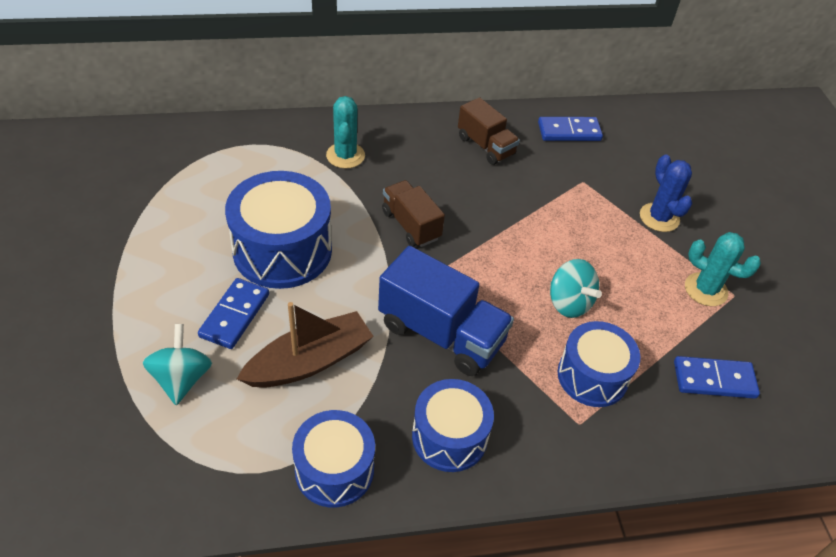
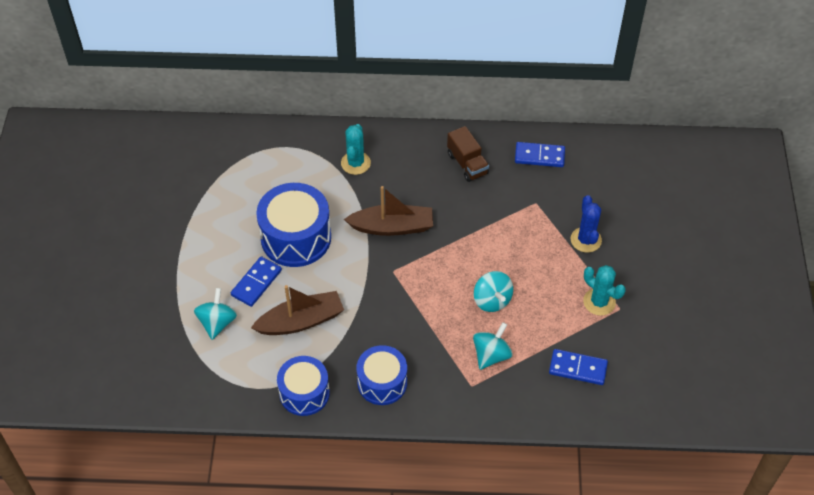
camera: 15 degrees right, 5 degrees up
blue truck [378,246,514,376] -> none
brown truck [382,180,445,247] -> brown boat [344,186,433,236]
blue drum [558,321,640,407] -> turquoise spinning top [473,322,513,370]

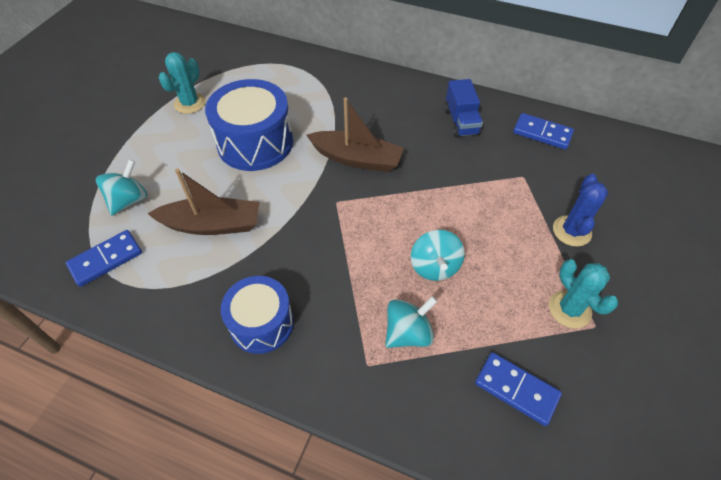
camera: 20 degrees right, 0 degrees up
blue domino [231,256,282,307] -> blue domino moved to [66,230,142,287]
blue drum [277,356,330,416] -> none
turquoise cactus [341,124,371,175] -> turquoise cactus moved to [159,52,206,114]
brown truck [447,126,489,182] -> blue truck [445,79,483,137]

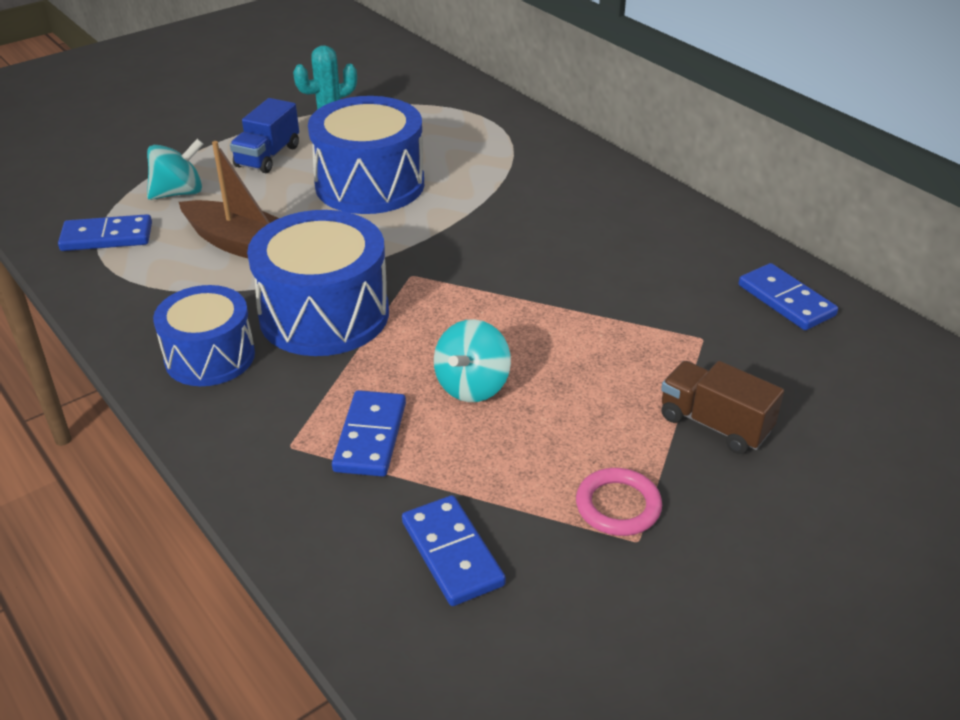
camera: 30 degrees right, 15 degrees down
brown boat [306,98,404,172] -> none
turquoise spinning top [385,296,438,348] -> blue domino [332,390,406,477]
blue truck [445,79,483,137] -> blue truck moved to [230,98,299,173]
turquoise cactus [549,259,618,328] -> pink ring [576,468,662,536]
blue cactus [553,174,608,247] -> brown truck [661,361,784,454]
none -> blue drum [247,210,389,356]

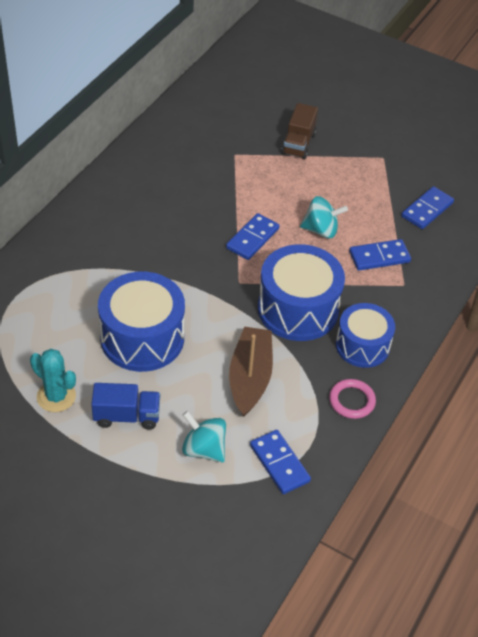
camera: 115 degrees left, 10 degrees up
pink ring [576,468,662,536] -> pink ring moved to [329,379,376,419]
blue domino [739,263,838,330] -> blue domino moved to [226,213,280,260]

